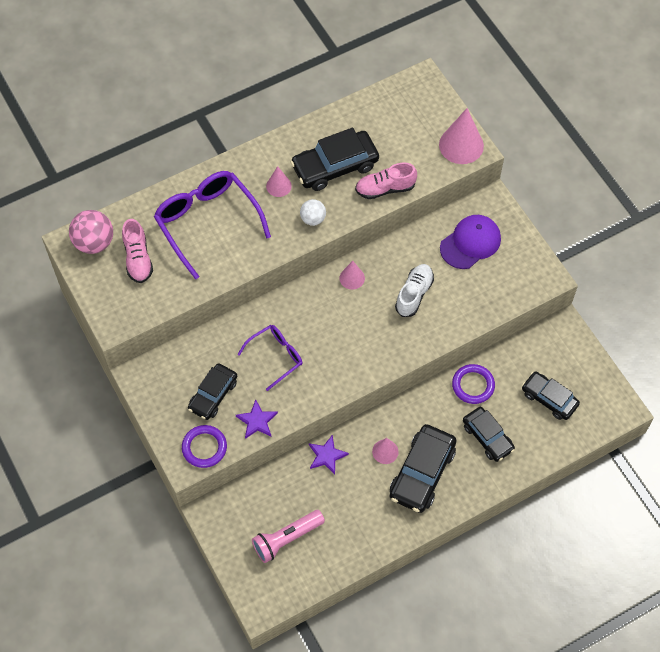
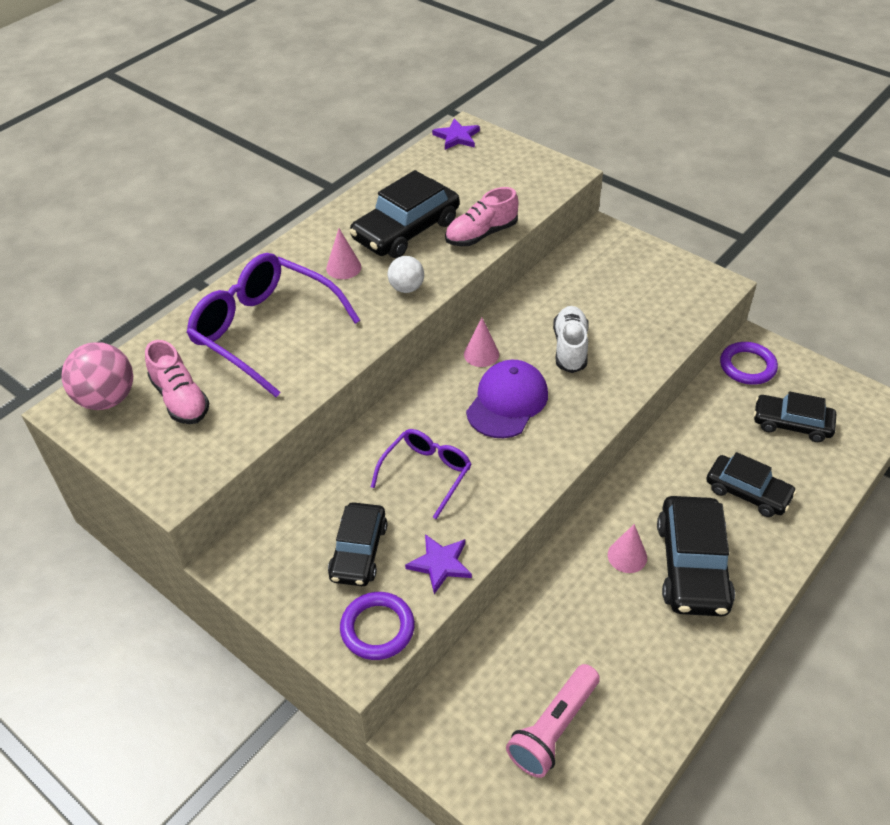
camera: 20 degrees left, 15 degrees down
purple star [309,435,349,475] -> purple star moved to [432,119,480,150]
pink cone [439,108,484,164] -> none
purple cap [440,215,501,269] -> purple cap moved to [466,360,548,438]
purple ring [452,364,495,404] -> purple ring moved to [720,342,778,385]

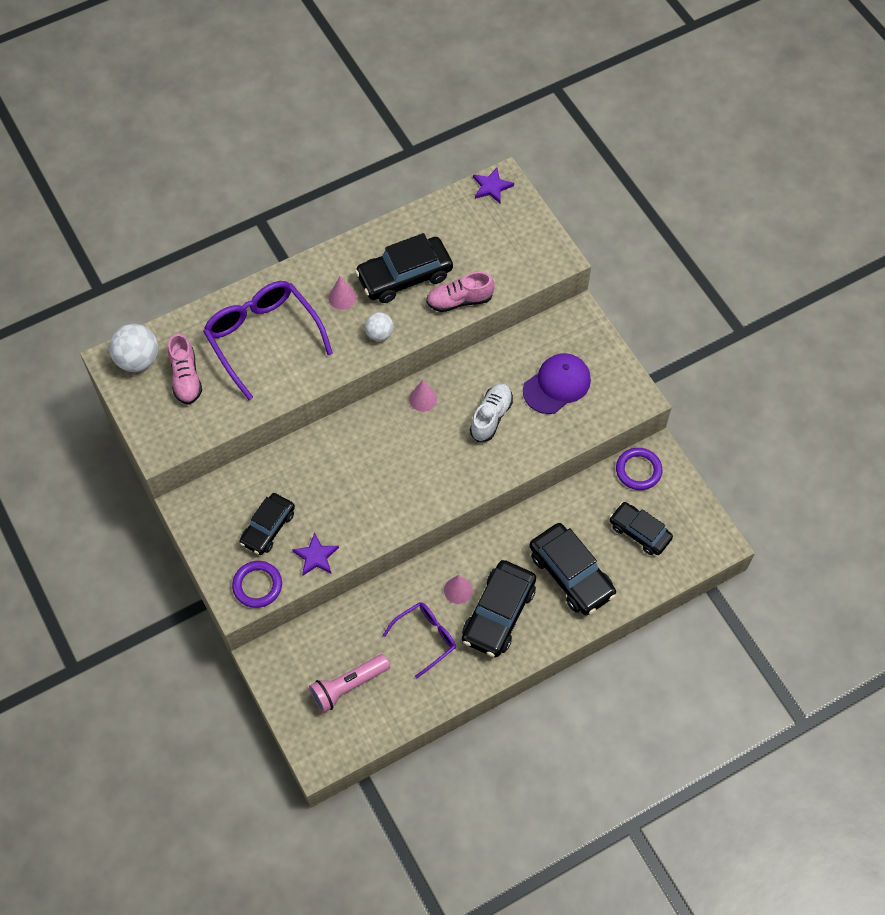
camera: 20 degrees right, 15 degrees up
pink ball [61,342,133,410] -> white ball [109,324,158,372]
purple glasses [371,429,471,519] -> purple glasses moved to [383,602,456,678]
purple cap [466,360,548,438] -> purple cap moved to [523,353,591,414]
black car [706,452,797,517] -> black car [529,523,616,615], size x1.52

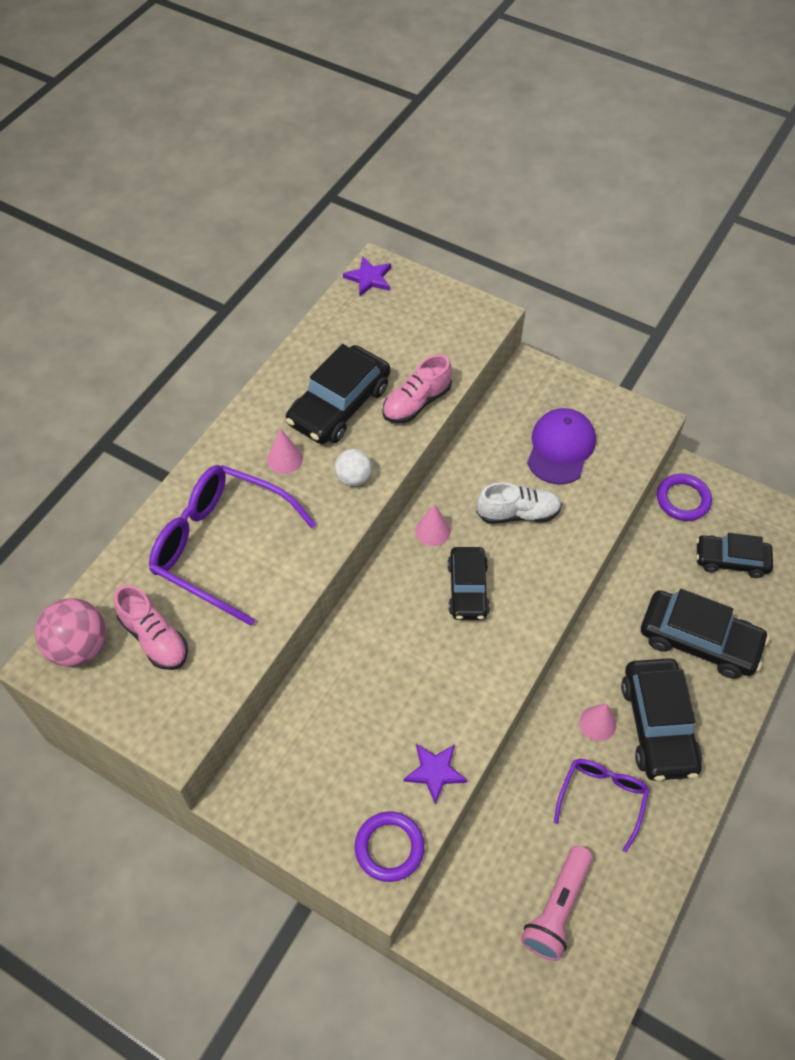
camera: 30 degrees left, 5 degrees down
white ball [109,324,158,372] -> pink ball [35,598,106,667]
black car [240,493,295,555] -> black car moved to [447,547,490,620]
white shoe [470,384,513,442] -> white shoe turned 90 degrees clockwise [476,483,562,524]

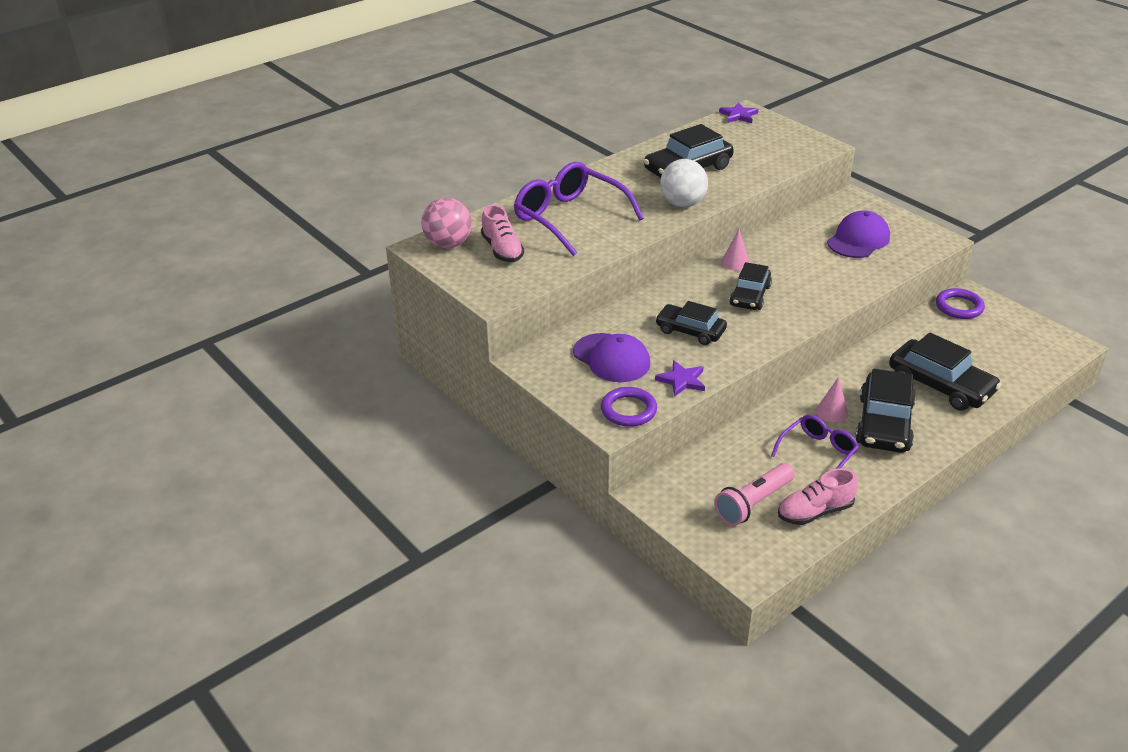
camera: 20 degrees right, 20 degrees down
pink cone [267,428,303,474] -> none
white ball [335,449,372,486] -> white ball [660,159,708,207], size x1.65
pink shoe [382,355,452,423] -> pink shoe moved to [778,468,858,525]
white shoe [476,483,562,524] -> none
black car [696,533,773,578] -> black car moved to [655,301,727,345]
none -> purple cap [573,333,650,382]

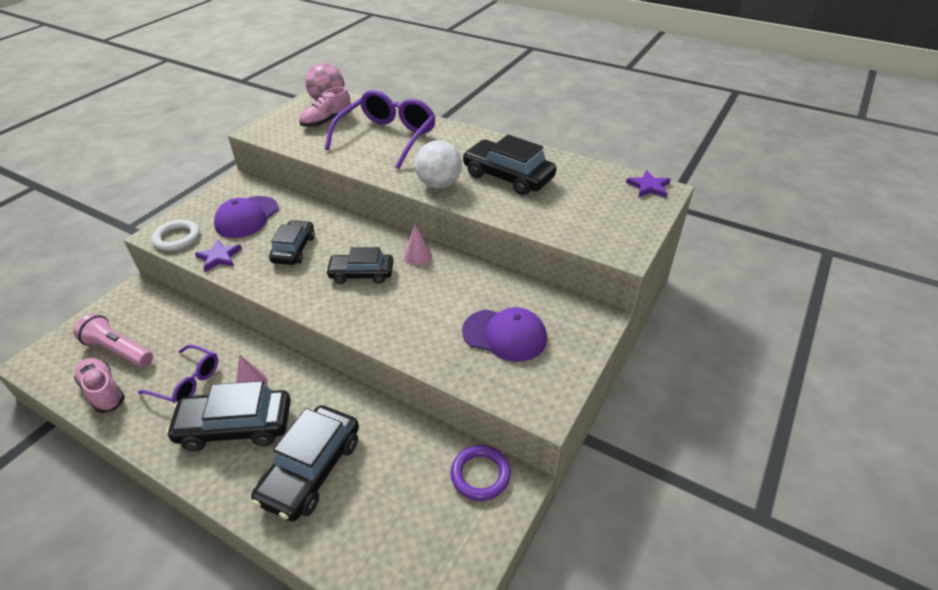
camera: 70 degrees right, 5 degrees up
purple ring [601,387,657,427] -> white ring [152,220,200,251]

